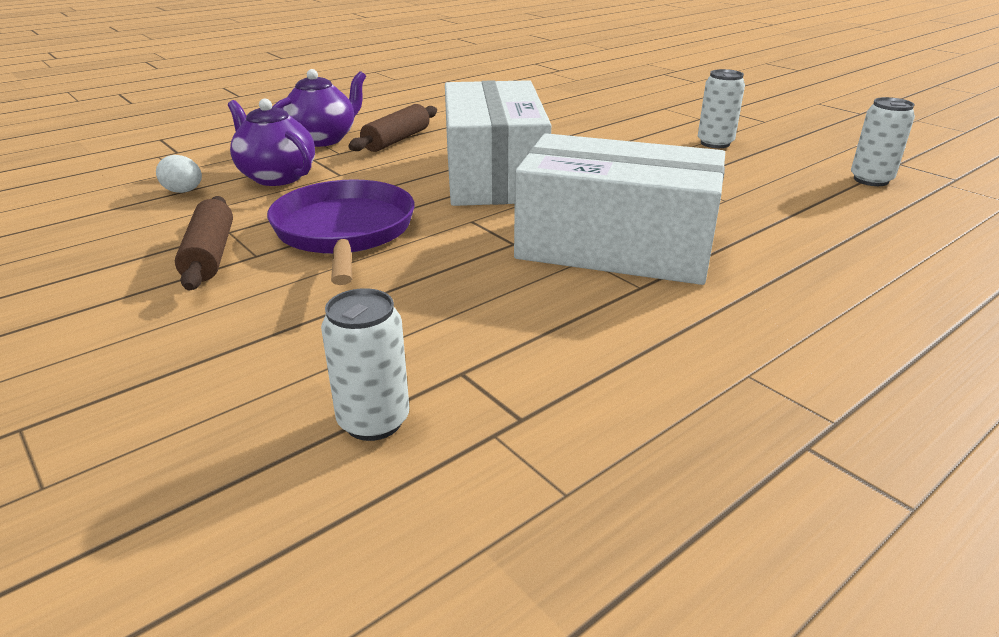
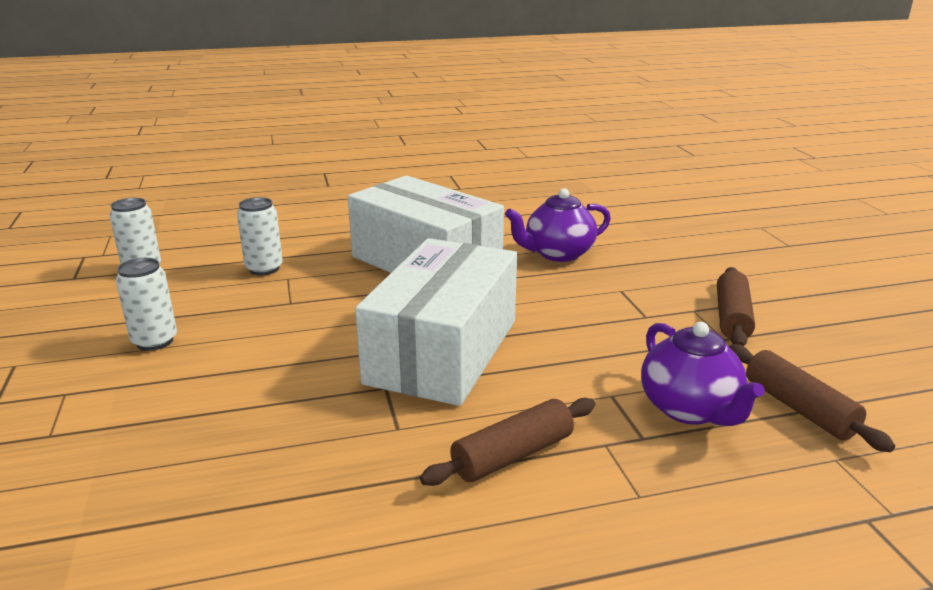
camera: 155 degrees left, 5 degrees down
white egg [156,155,202,193] -> brown rolling pin [729,344,895,452]
purple pan [267,179,414,285] -> none
purple teapot [272,69,366,147] -> purple teapot moved to [505,188,611,262]
white can [321,288,409,441] -> white can moved to [237,197,283,275]

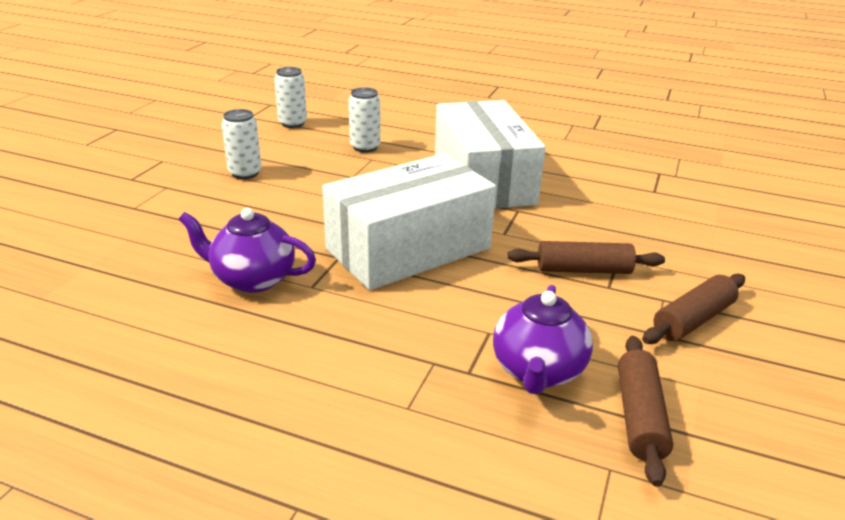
camera: 35 degrees right, 5 degrees up
brown rolling pin [420,398,595,486] -> brown rolling pin moved to [508,241,665,274]
purple teapot [505,188,611,262] -> purple teapot moved to [178,208,316,293]

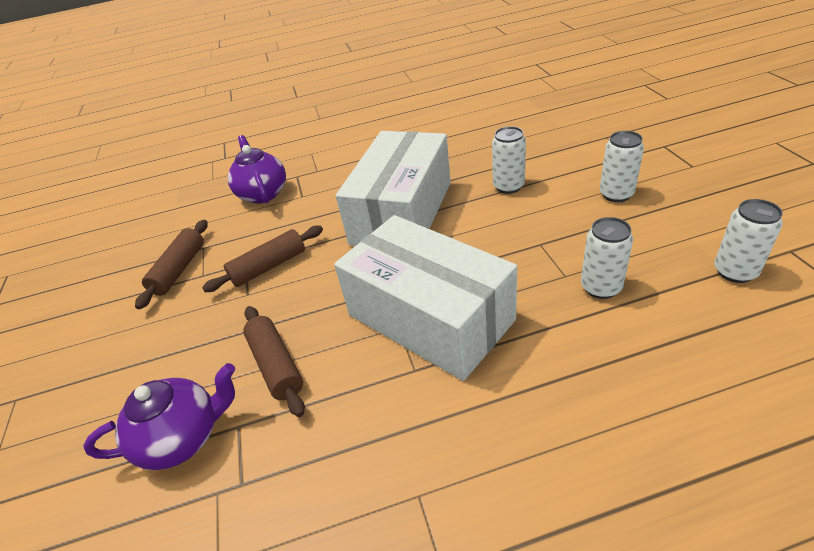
camera: 150 degrees right, 10 degrees up
purple teapot [178,208,316,293] -> purple teapot moved to [84,363,235,470]
brown rolling pin [618,336,673,487] -> brown rolling pin moved to [243,306,305,417]
none -> white can [492,126,526,194]

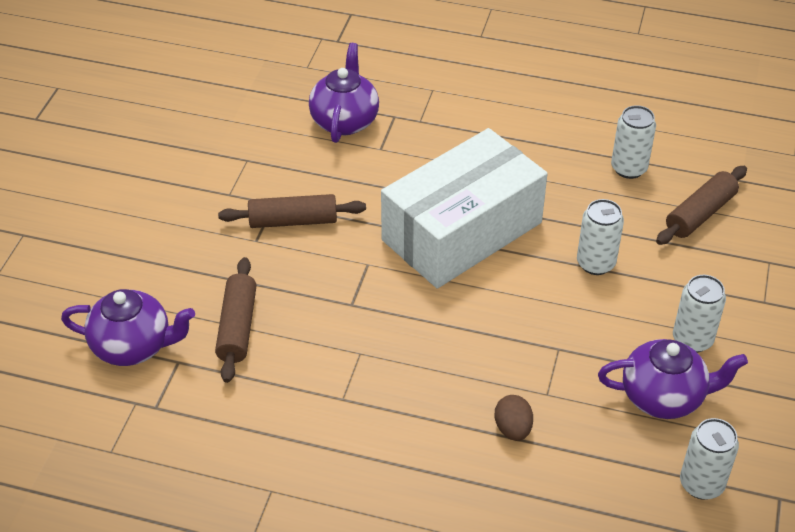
camera: 25 degrees right, 5 degrees up
brown rolling pin [135,220,208,309] -> brown rolling pin moved to [656,166,747,245]
white box [334,215,517,381] -> none
white can [581,217,633,299] -> white can moved to [611,105,656,179]
none -> brown egg [494,395,533,441]
none -> purple teapot [598,339,748,419]

